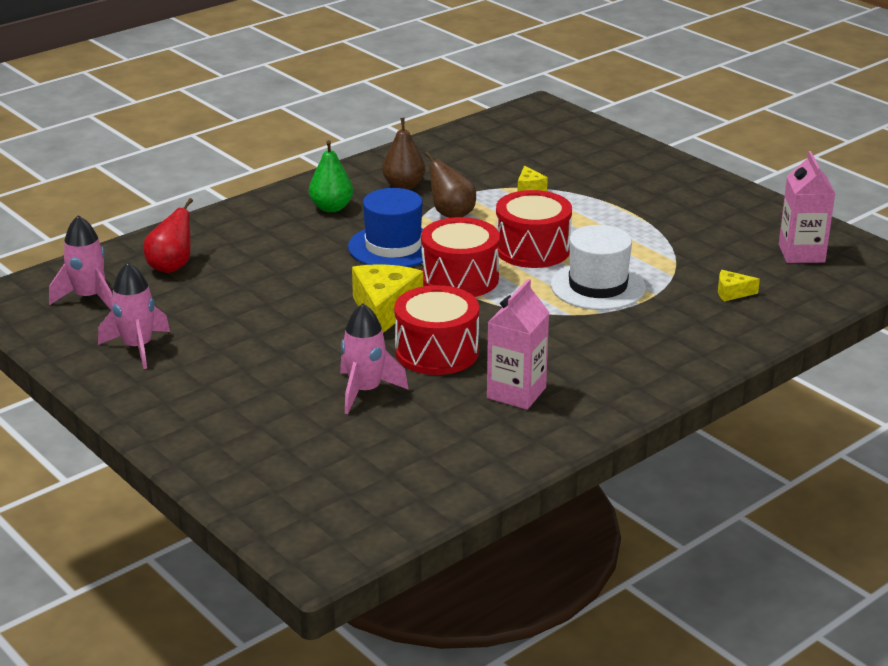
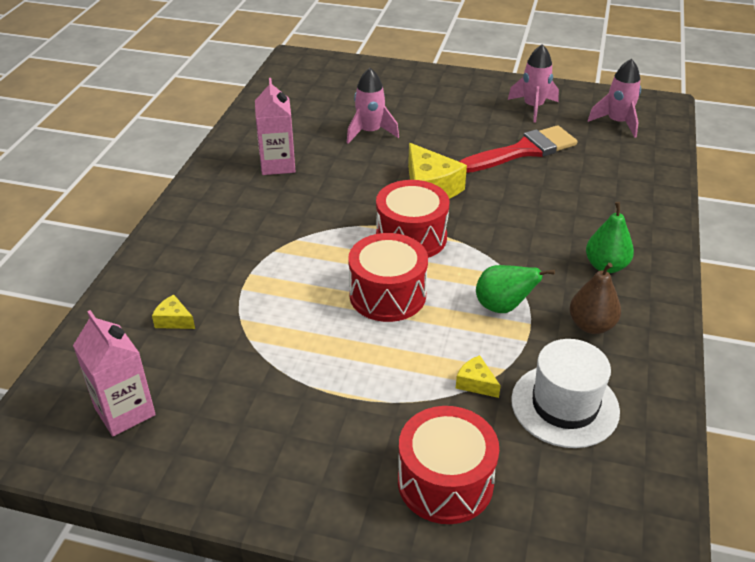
camera: 145 degrees right, 10 degrees up
red pear [143,198,193,273] -> none
blue hat [348,188,423,267] -> none
red drum [394,285,479,375] -> red drum moved to [398,406,499,524]
brown pear [425,151,476,218] -> green pear [476,265,555,313]
white hat [551,225,646,310] -> white hat moved to [511,339,620,448]
yellow cheese [718,270,760,301] -> yellow cheese turned 120 degrees counterclockwise [152,295,195,329]
none -> red brush [459,125,577,173]

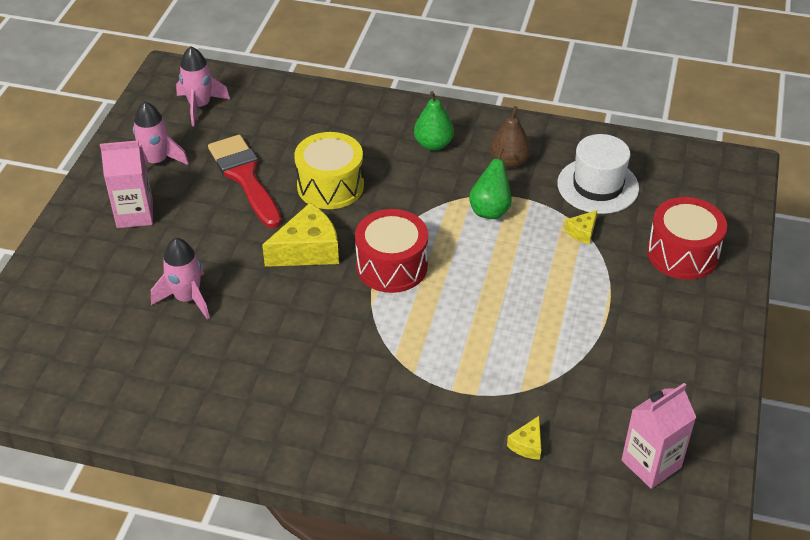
camera: 90 degrees left, 5 degrees up
pink carton [255,78,296,175] -> pink carton moved to [100,140,153,228]
red drum [348,233,428,322] -> none
none -> yellow drum [294,132,364,209]

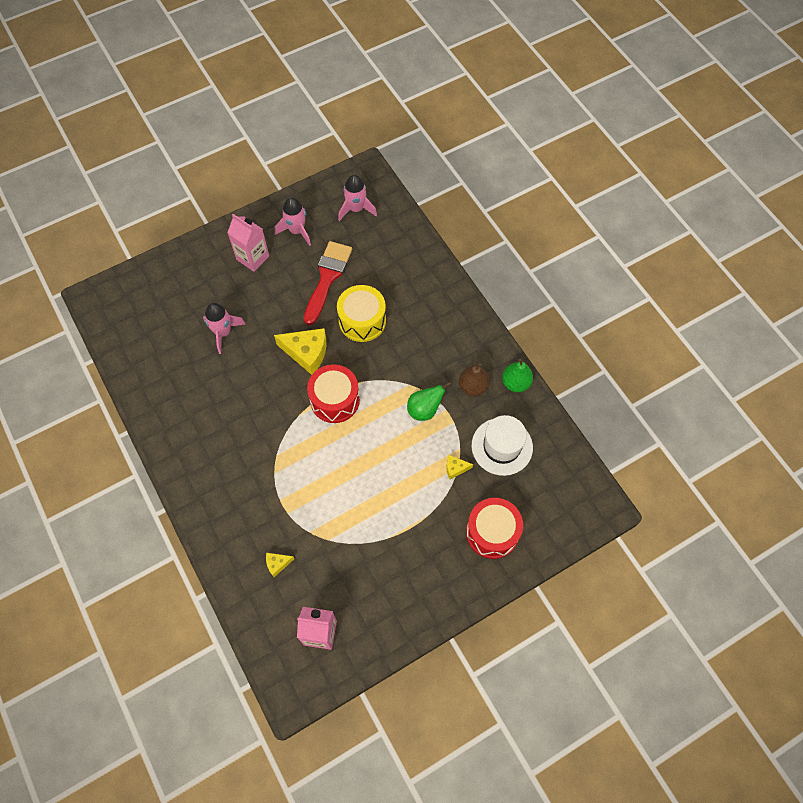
camera: 45 degrees right, 20 degrees up
green pear [414,91,454,151] -> green pear moved to [502,359,533,392]

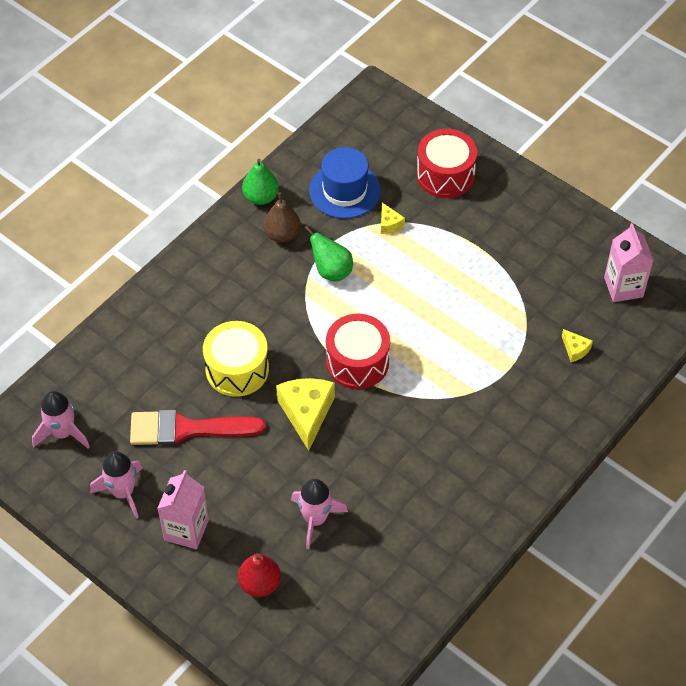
camera: 110 degrees left, 10 degrees down
white hat [472,415,533,476] -> blue hat [309,147,381,219]
none -> red pear [238,553,281,597]

